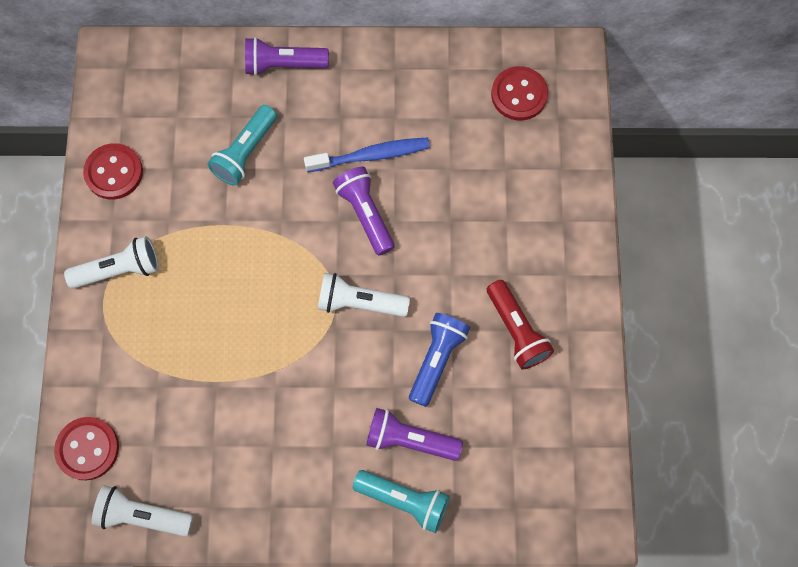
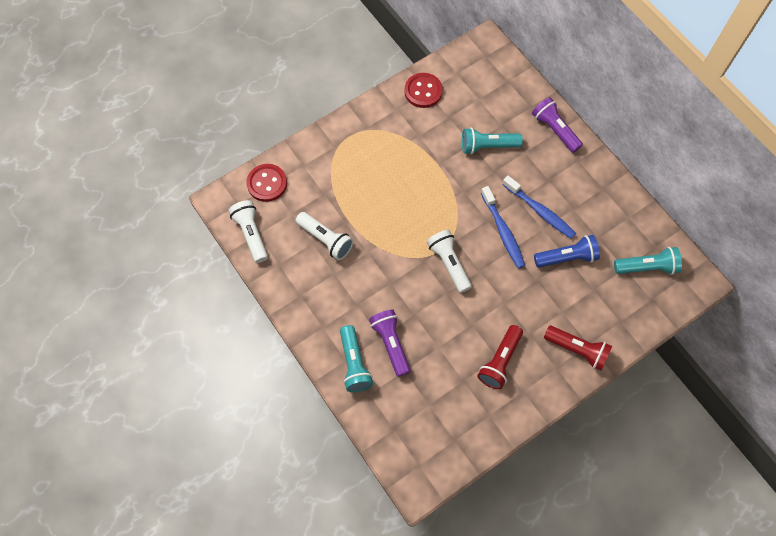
camera: 55 degrees right, 5 degrees down
white flashlight [64,236,159,289] -> white flashlight moved to [296,212,354,260]
purple flashlight [333,167,395,255] -> blue toothbrush [481,186,525,269]
blue flashlight [409,313,470,407] -> blue flashlight moved to [534,235,600,268]
red button [491,66,548,120] -> turquoise flashlight [614,247,682,275]
none -> red flashlight [544,326,612,371]

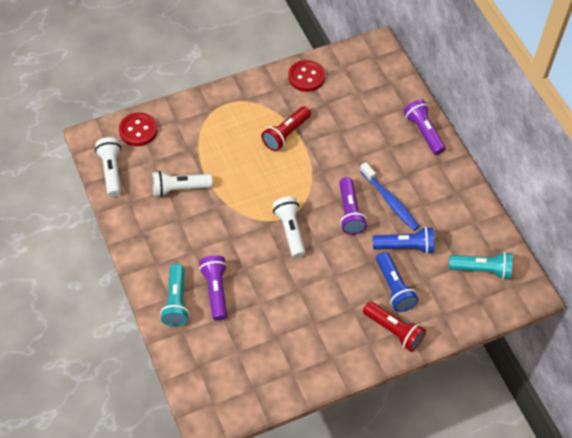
camera: 10 degrees right, 10 degrees down
white flashlight [296,212,354,260] -> white flashlight turned 120 degrees clockwise [152,171,213,197]
turquoise flashlight [462,128,523,154] -> none
red flashlight [477,325,523,389] -> red flashlight moved to [261,106,311,151]
blue toothbrush [481,186,525,269] -> purple flashlight [339,177,367,235]
none -> blue flashlight [376,252,418,312]

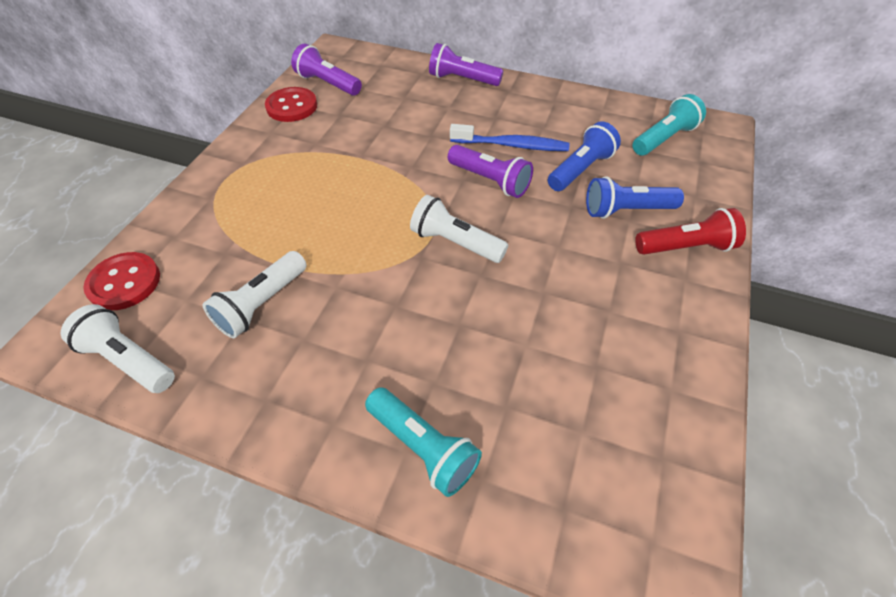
camera: 45 degrees left, 5 degrees down
purple flashlight [199,255,227,321] -> purple flashlight moved to [291,43,362,96]
red flashlight [261,106,311,151] -> none
blue flashlight [376,252,418,312] -> blue flashlight turned 150 degrees clockwise [586,176,684,219]

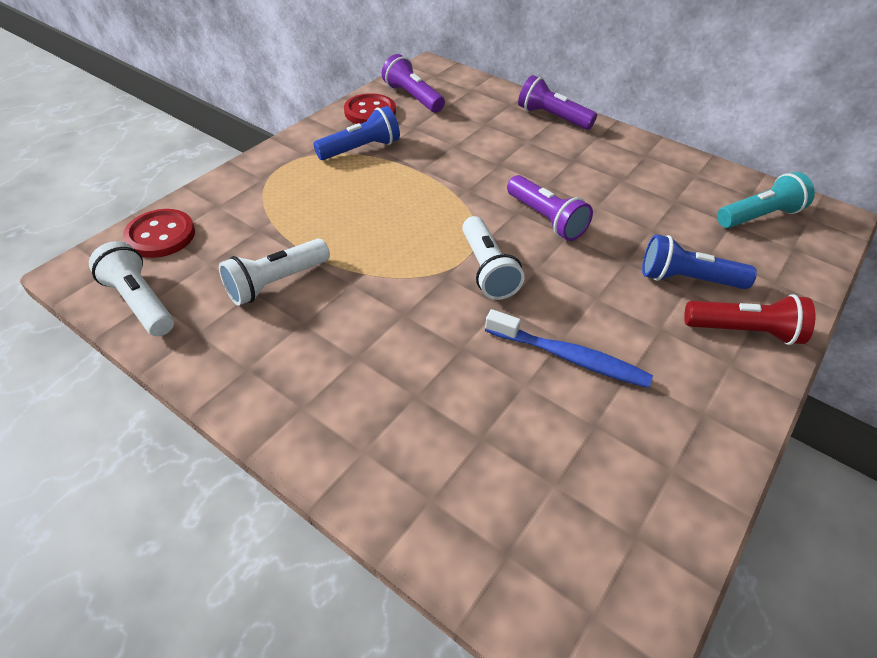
camera: 15 degrees right, 5 degrees down
turquoise flashlight [365,387,482,497] -> none
white flashlight [410,195,508,263] -> white flashlight turned 150 degrees counterclockwise [462,216,525,300]
blue toothbrush [450,124,570,151] -> blue toothbrush moved to [485,309,653,388]
blue flashlight [548,121,621,191] -> blue flashlight moved to [313,106,400,160]

